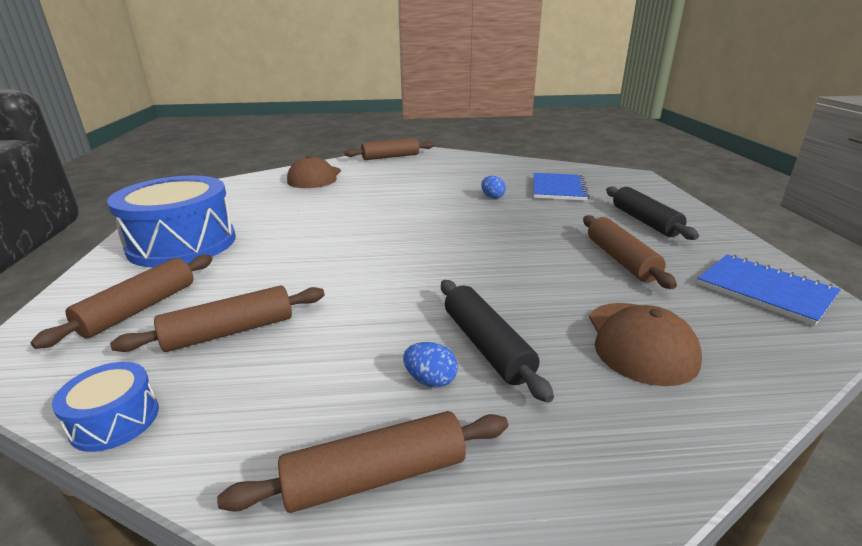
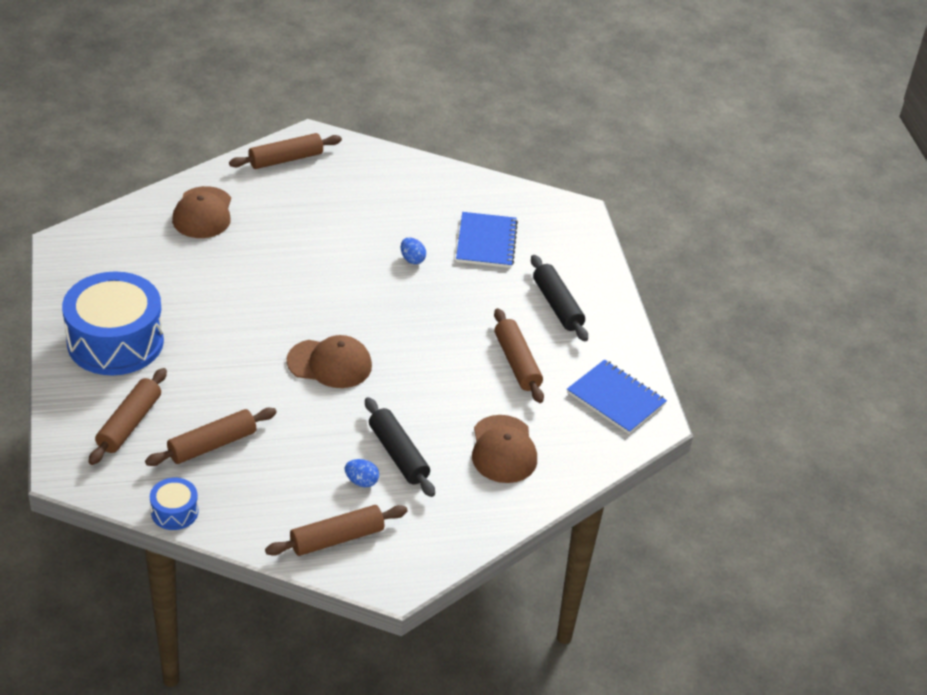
camera: 10 degrees left, 15 degrees up
none -> brown cap [287,335,372,388]

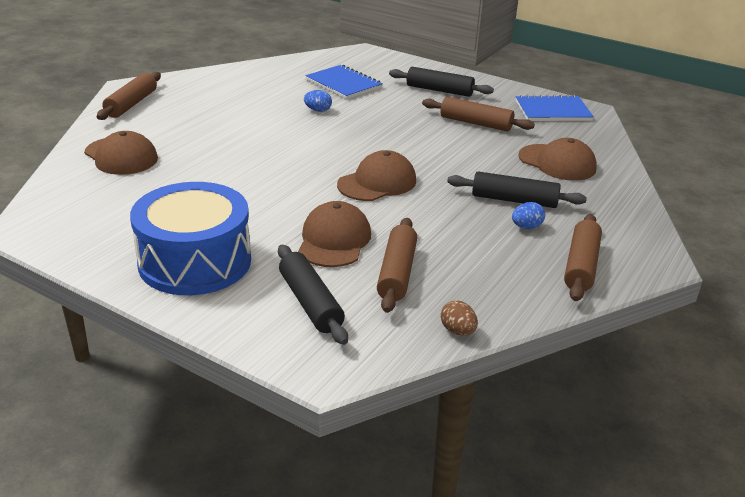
camera: 45 degrees left, 10 degrees down
brown rolling pin [88,368,167,465] -> black rolling pin [278,245,348,345]
blue drum [150,478,198,530] -> brown egg [441,300,478,336]
none -> brown cap [298,201,371,267]

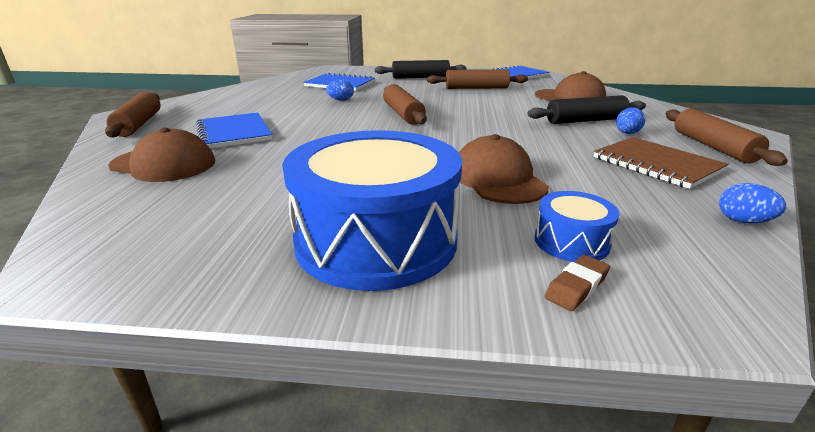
camera: 25 degrees left, 5 degrees down
black rolling pin [278,245,348,345] -> blue drum [534,191,620,262]
brown cap [337,150,416,201] -> none
brown rolling pin [377,218,417,313] -> brown rolling pin moved to [383,84,427,125]
brown egg [441,300,478,336] -> blue egg [719,183,786,223]
none -> blue notebook [195,113,273,148]
none -> brown eraser [544,255,610,311]
none -> brown notebook [594,137,729,189]

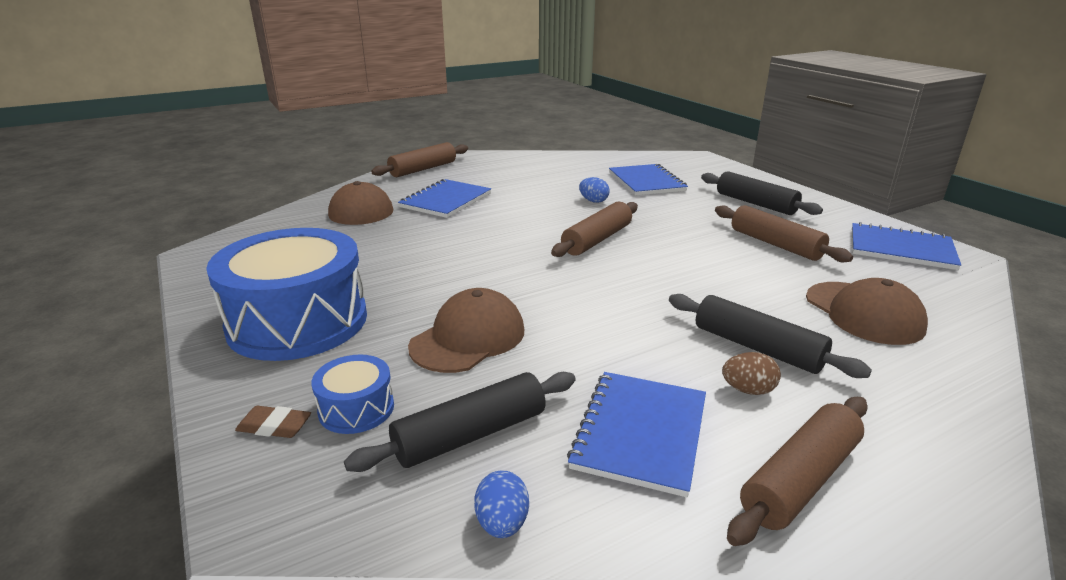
camera: 55 degrees right, 0 degrees up
brown notebook [594,137,729,189] -> blue notebook [567,372,706,497]
blue egg [616,107,645,134] -> brown egg [722,352,781,395]
none -> black rolling pin [344,372,576,472]

